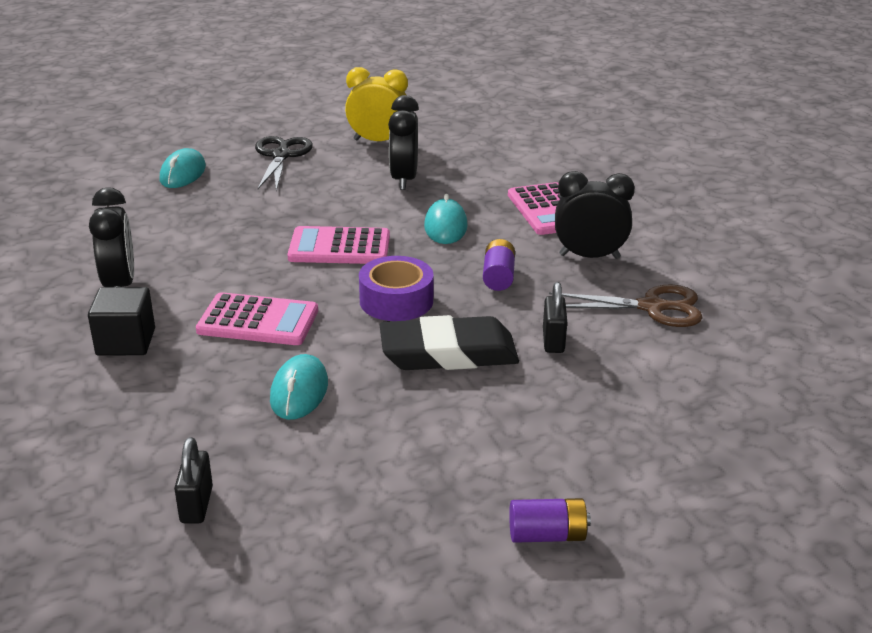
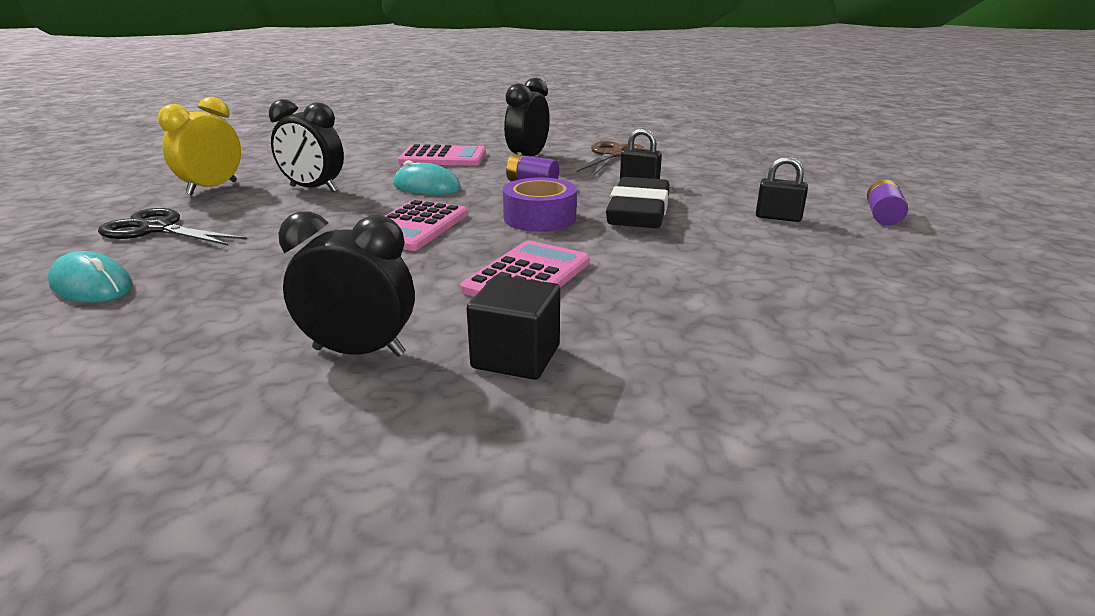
camera: 70 degrees left, 5 degrees down
black padlock [174,437,213,523] -> black padlock moved to [756,156,808,222]
turquoise mouse [270,354,328,420] -> none

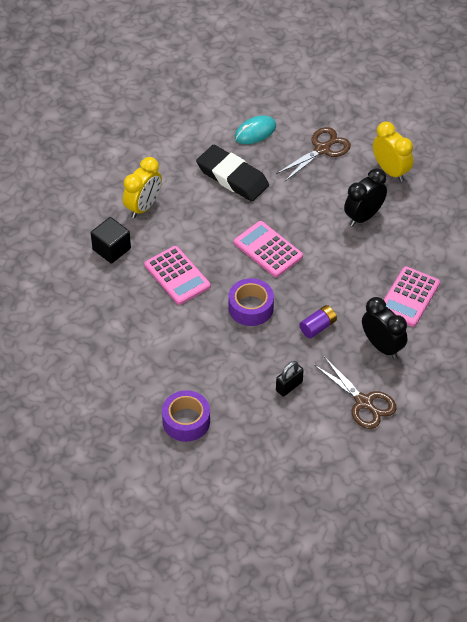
camera: 115 degrees right, 25 degrees up
black scissors [98,208,247,246] -> brown scissors [276,127,351,181]
black clock [278,211,415,357] -> yellow clock [123,157,162,218]
turquoise mouse [393,160,461,195] -> none
black eraser [606,177,669,228] -> black eraser moved to [196,145,269,202]
black padlock [756,156,808,222] -> purple tape [162,390,210,442]
purple battery [867,180,908,225] -> none

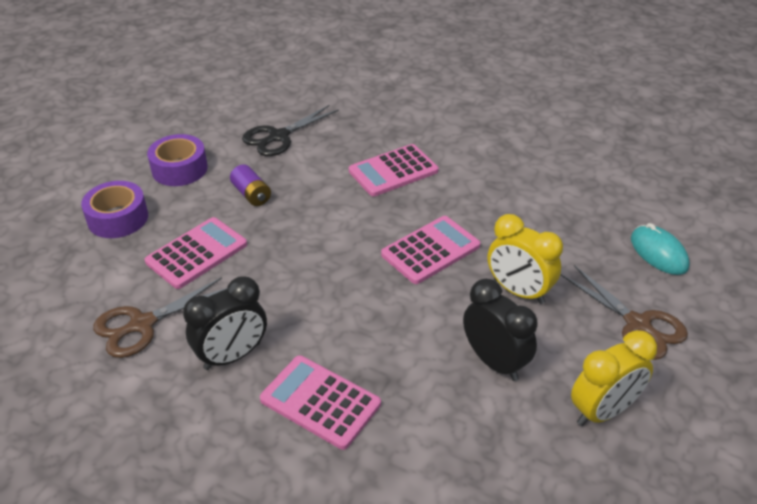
camera: 95 degrees right, 10 degrees down
black cube [91,217,131,264] -> none
yellow clock [123,157,162,218] -> yellow clock moved to [488,214,563,304]
black eraser [196,145,269,202] -> none
purple tape [228,278,274,326] -> purple tape moved to [81,181,148,238]
black padlock [276,361,304,397] -> pink calculator [145,217,247,289]
purple battery [299,305,337,339] -> purple battery moved to [230,164,271,206]
none -> black scissors [242,105,339,156]

